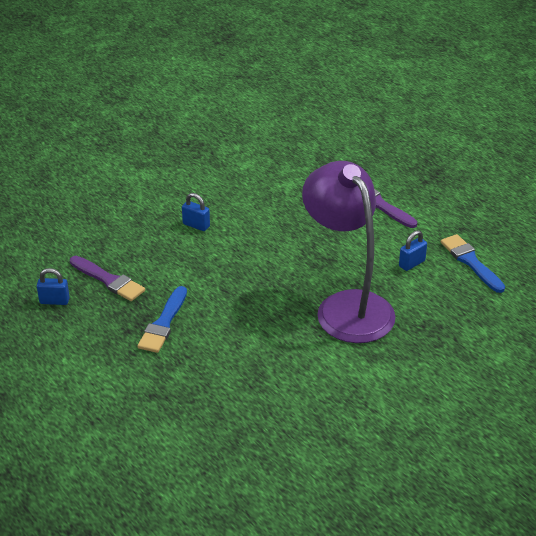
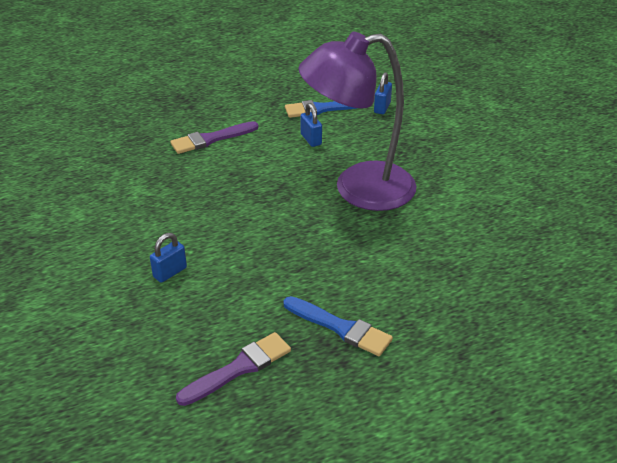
camera: 75 degrees left, 0 degrees up
blue padlock [37,268,70,305] -> blue padlock moved to [374,72,392,114]

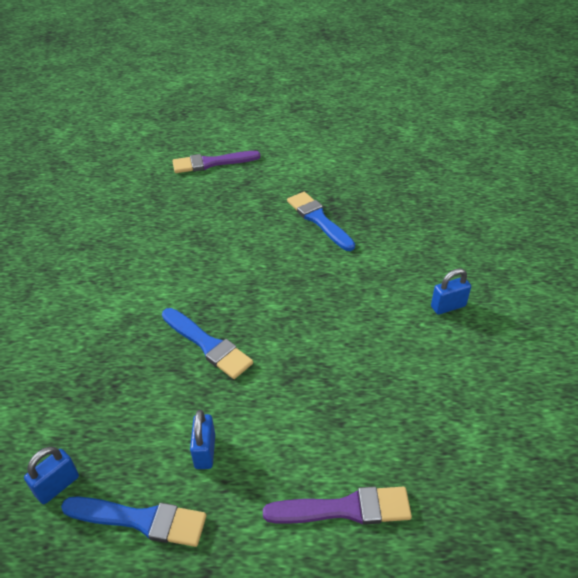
camera: 155 degrees left, 5 degrees up
purple brush [176,332,291,406] -> purple brush moved to [172,151,261,173]
purple lamp [298,32,416,211] -> blue brush [162,308,253,379]

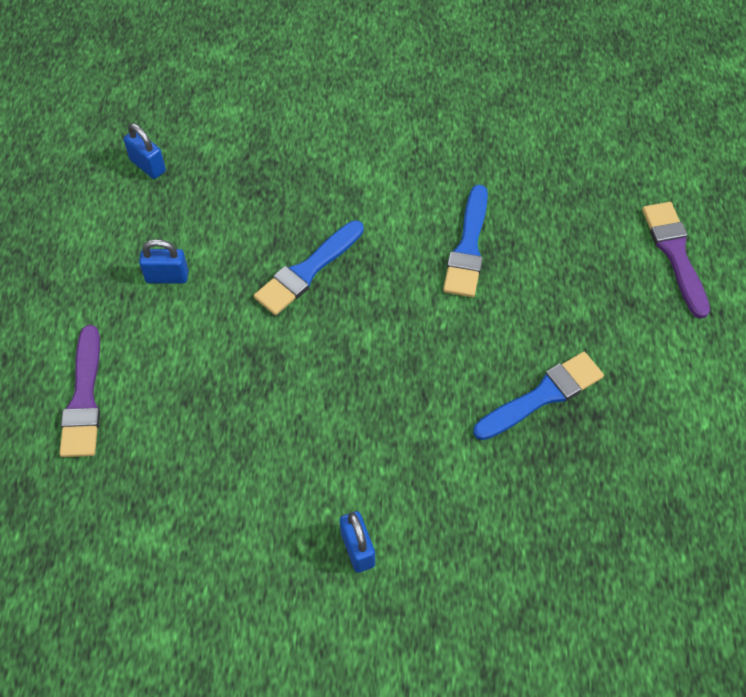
camera: 90 degrees right, 15 degrees up
blue brush [61,497,206,547] -> blue brush moved to [443,185,488,297]

